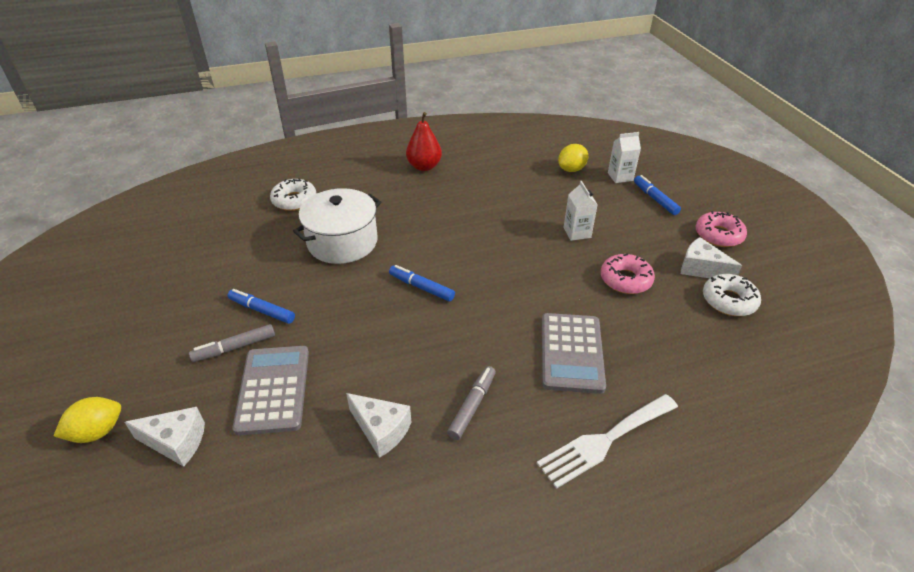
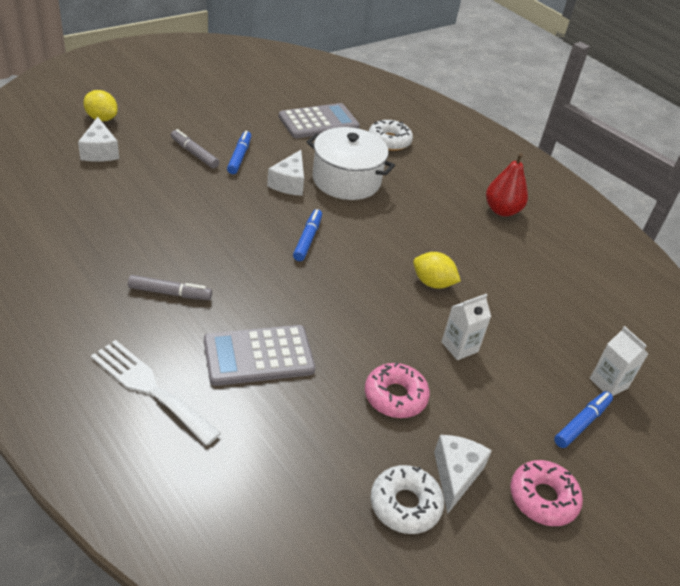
camera: 65 degrees right, 0 degrees up
grey calculator [232,346,309,436] -> grey calculator moved to [279,103,360,138]
white cheese [346,393,411,458] -> white cheese moved to [267,150,304,196]
yellow lemon [558,144,588,172] -> yellow lemon moved to [413,252,461,289]

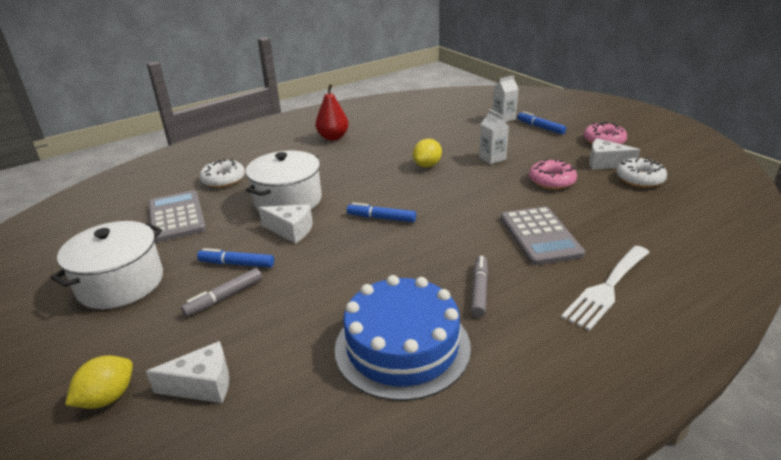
camera: 80 degrees left, 10 degrees down
none -> white pot [50,221,163,309]
none -> blue cake [335,275,471,401]

